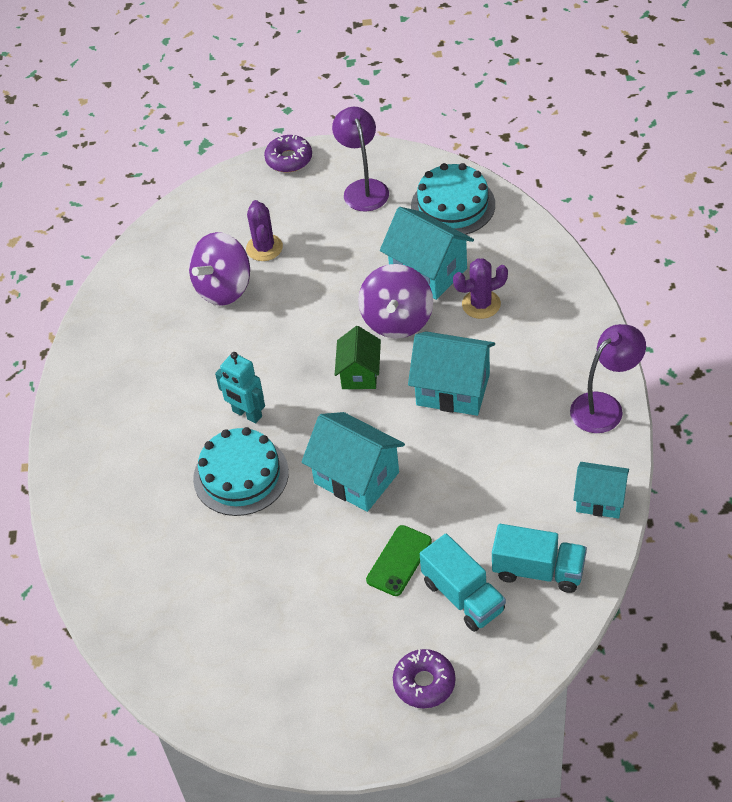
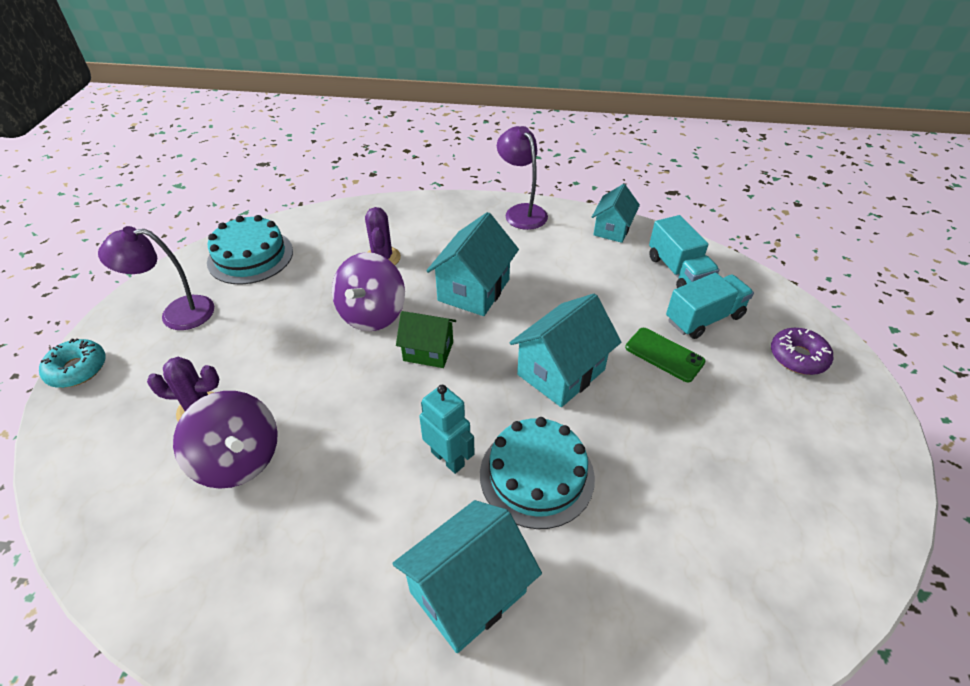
camera: 85 degrees left, 5 degrees down
turquoise robot [215,352,265,423] -> turquoise robot turned 90 degrees counterclockwise [419,385,474,474]
purple donut [264,135,312,172] -> turquoise donut [39,338,106,388]
purple spinning top [358,264,433,338] -> purple spinning top turned 90 degrees clockwise [332,252,405,331]
turquoise house [380,207,474,300] -> turquoise house moved to [392,500,542,653]
turquoise truck [492,524,587,593] -> turquoise truck turned 135 degrees clockwise [649,215,720,288]

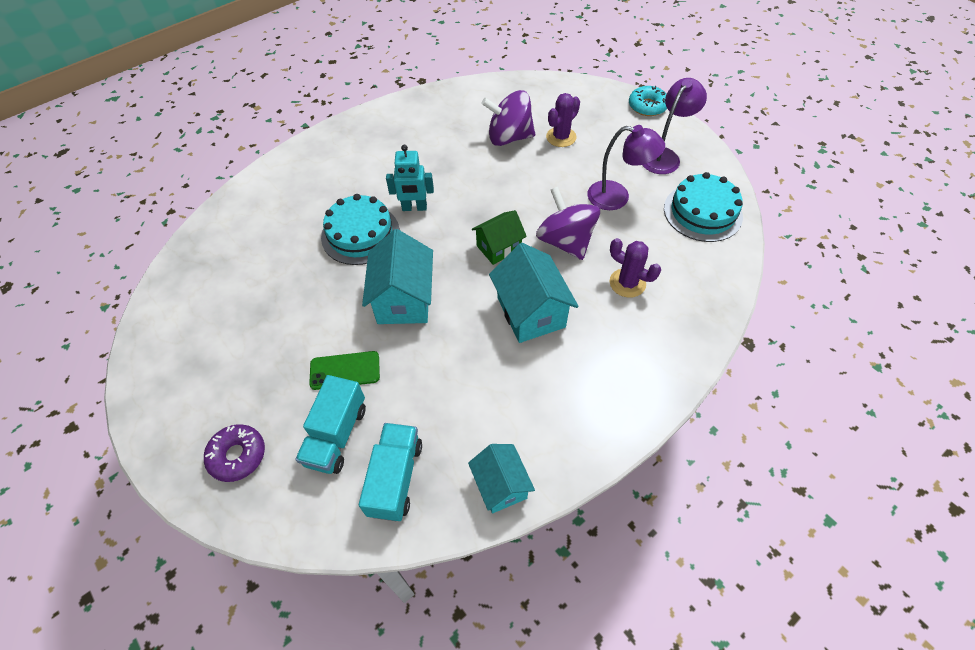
camera: 135 degrees right, 10 degrees up
turquoise house [392,500,542,653] -> none
purple lamp [497,126,548,230] -> purple lamp moved to [587,125,665,210]
turquoise truck [649,215,720,288] -> turquoise truck turned 75 degrees clockwise [359,423,422,521]

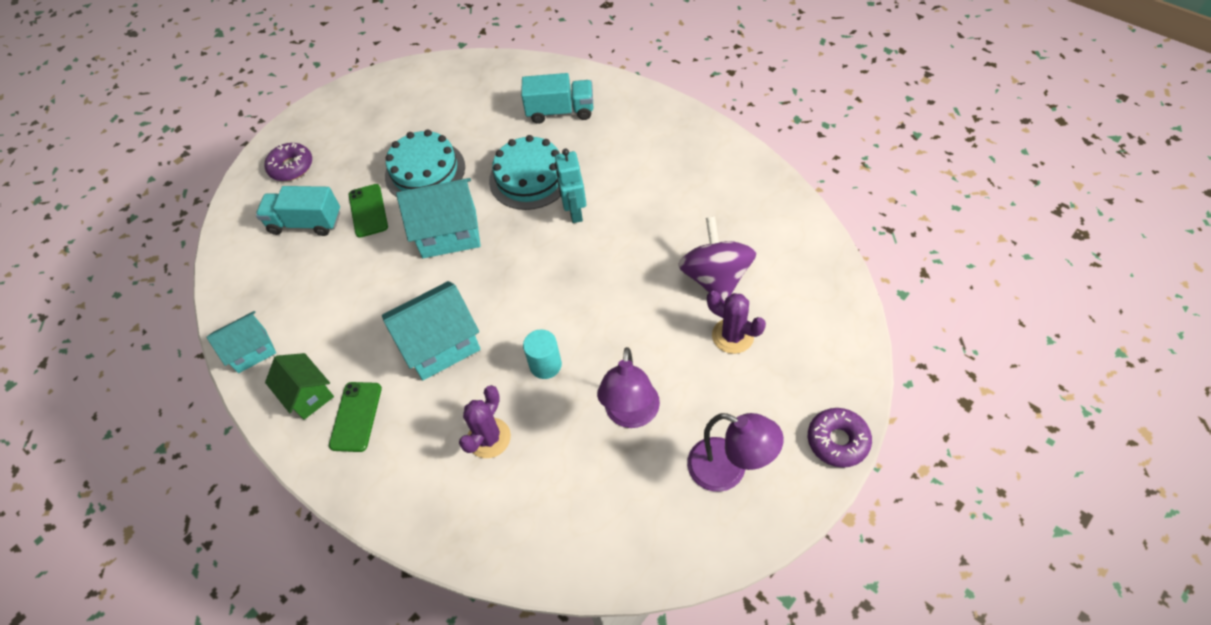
camera: 85 degrees right, 0 degrees up
turquoise truck [359,423,422,521] -> turquoise truck moved to [521,73,593,124]
green house [472,210,527,265] -> green house moved to [265,353,334,420]
purple spinning top [536,187,600,260] -> turquoise cylinder [523,329,562,379]
turquoise donut [629,86,667,116] -> purple donut [808,408,872,468]
turquoise cake [664,172,743,242] -> turquoise cake moved to [385,130,465,197]
none -> green phone [329,382,382,452]

